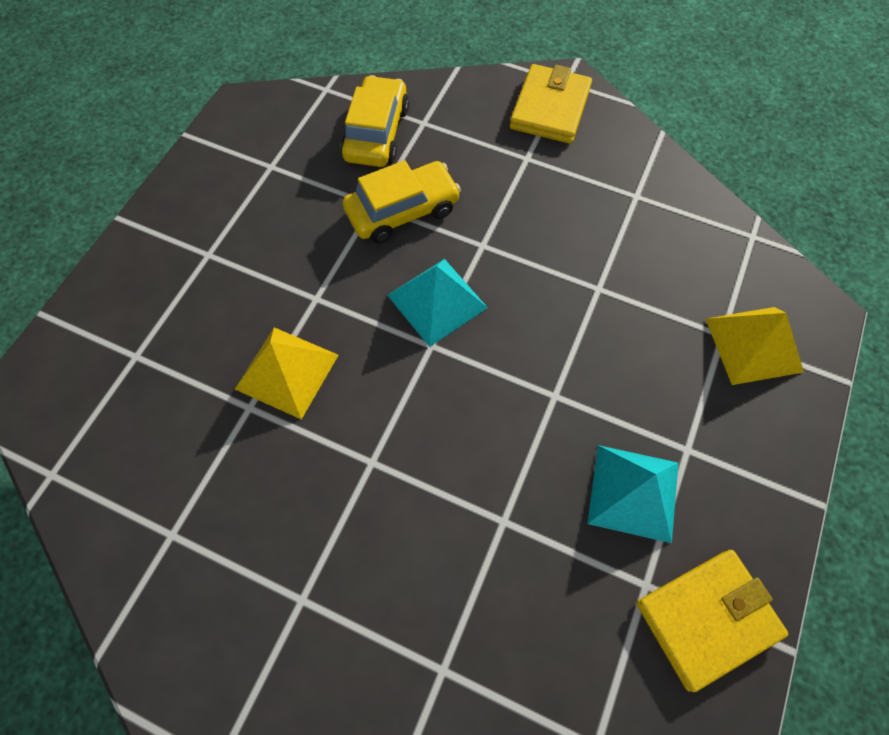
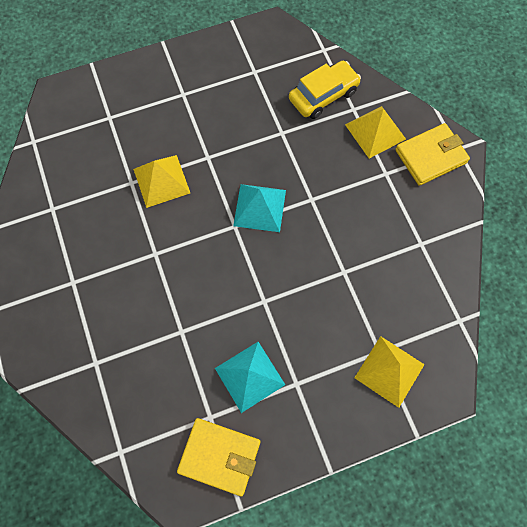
camera: 45 degrees right, 5 degrees up
yellow car [343,160,461,243] -> none
none -> yellow pyramid [345,106,406,158]

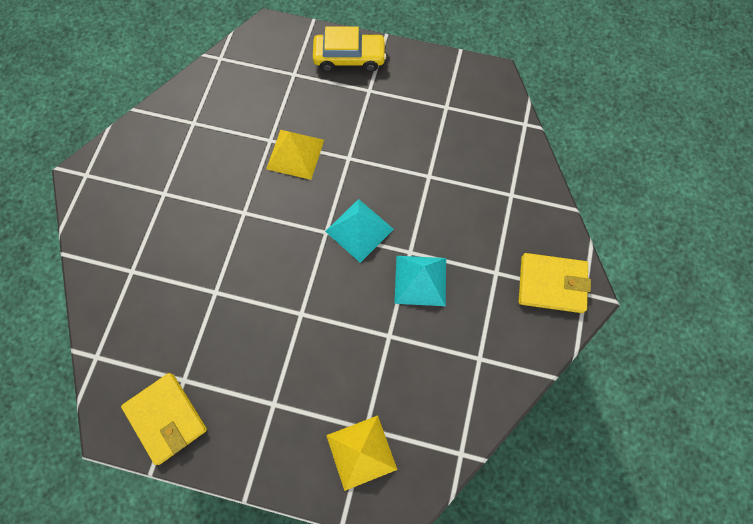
camera: 35 degrees right, 0 degrees up
turquoise pyramid [215,342,285,413] -> turquoise pyramid moved to [394,256,446,306]
yellow car [289,61,361,119] -> yellow car moved to [313,26,386,72]
yellow pyramid [345,106,406,158] -> none

